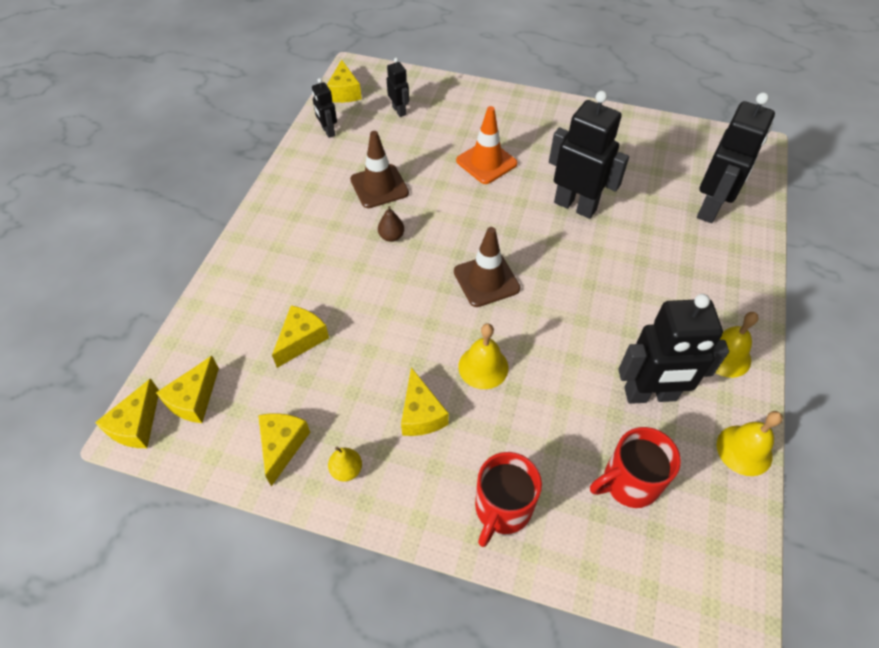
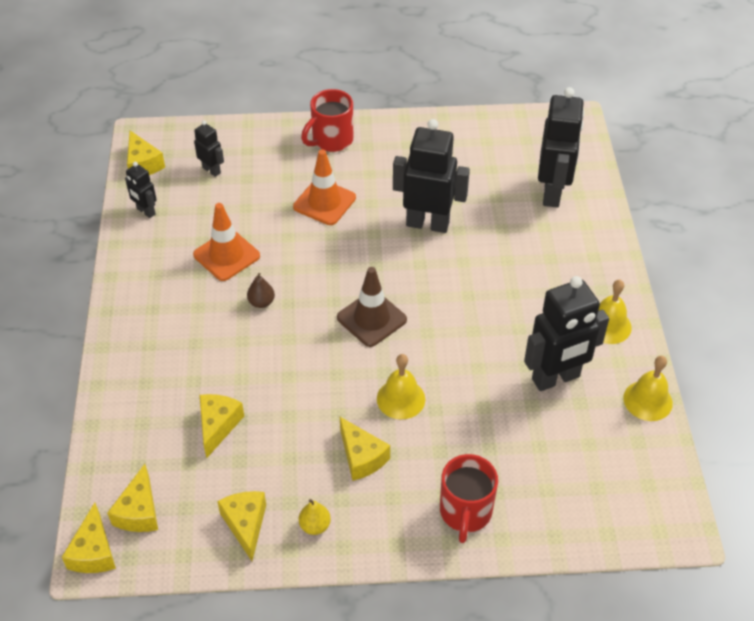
camera: 20 degrees left, 5 degrees down
brown traffic cone [350,131,409,208] -> orange traffic cone [193,203,260,281]
red mug [590,427,681,508] -> red mug moved to [301,89,353,152]

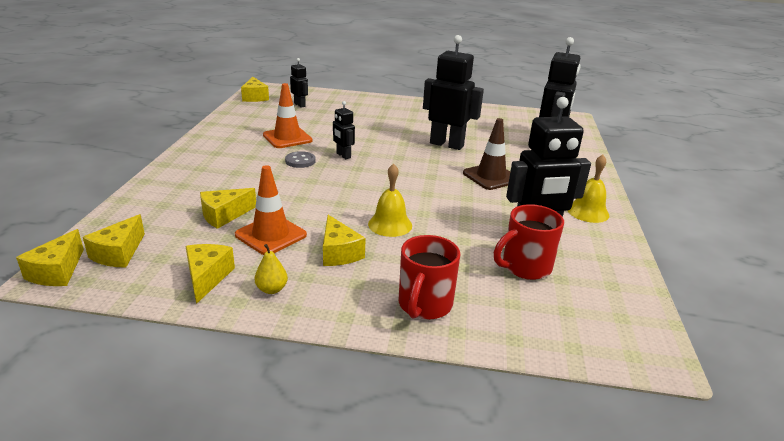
camera: 10 degrees right, 20 degrees down
black robot [125,162,157,218] -> black robot moved to [333,101,355,159]
yellow cheese [199,394,244,459] -> yellow cheese turned 150 degrees counterclockwise [200,188,256,229]
brown pear [247,273,275,308] -> grey button [285,151,316,168]
orange traffic cone [293,149,356,225] -> orange traffic cone moved to [235,165,307,255]
red mug [301,89,353,152] -> red mug moved to [494,204,564,280]
brown traffic cone [337,267,407,347] -> brown traffic cone moved to [463,118,510,190]
yellow bell [623,356,673,421] -> none

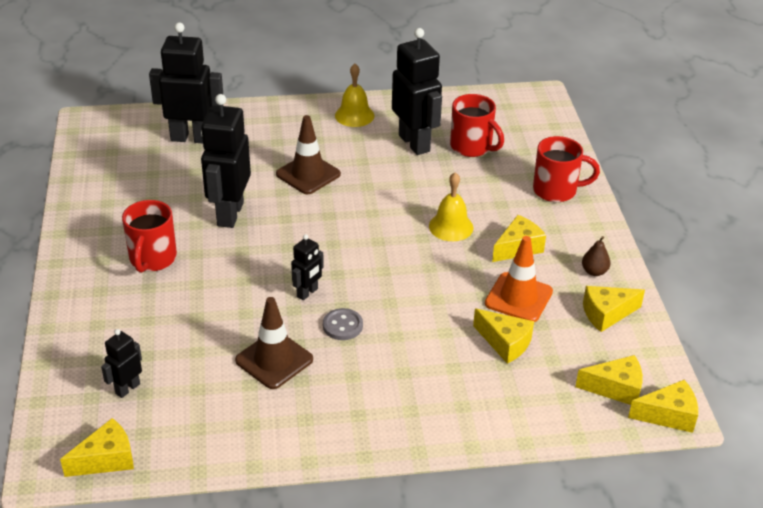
camera: 105 degrees left, 10 degrees up
yellow pear [255,244,288,294] -> brown pear [582,236,610,276]
orange traffic cone [263,83,312,148] -> brown traffic cone [235,297,313,389]
none -> red mug [122,200,177,273]

